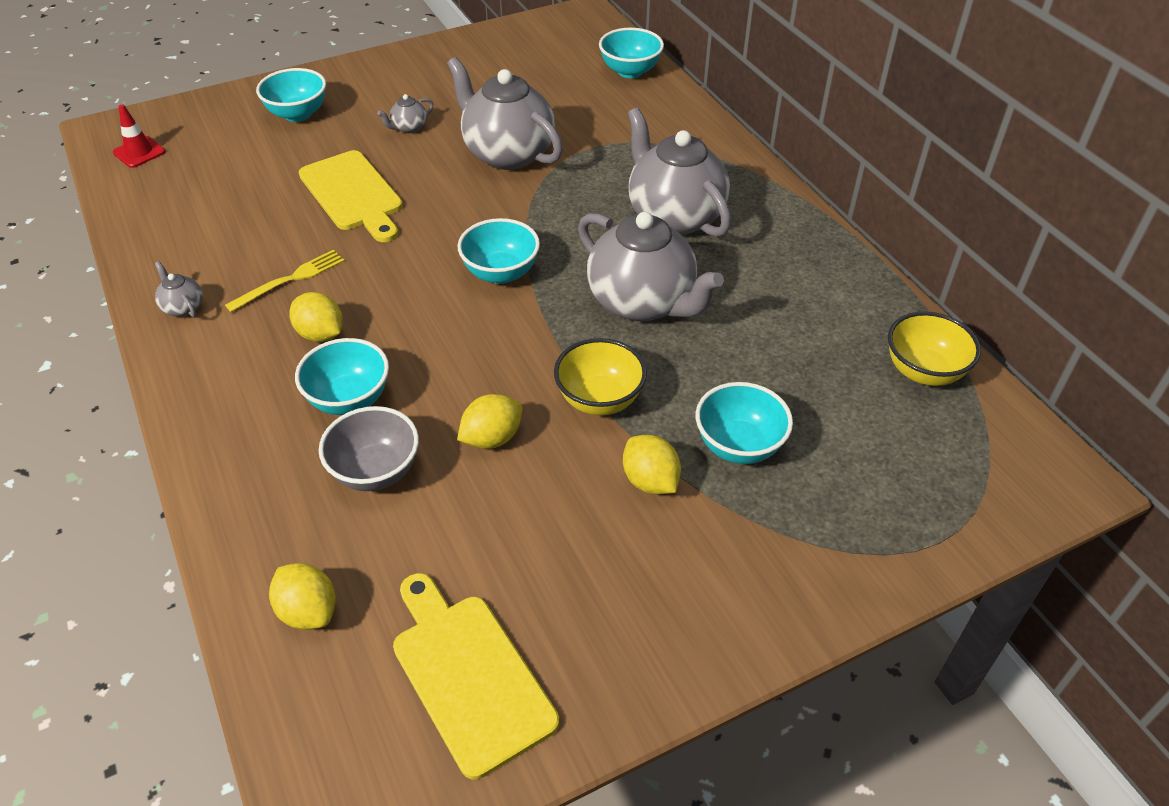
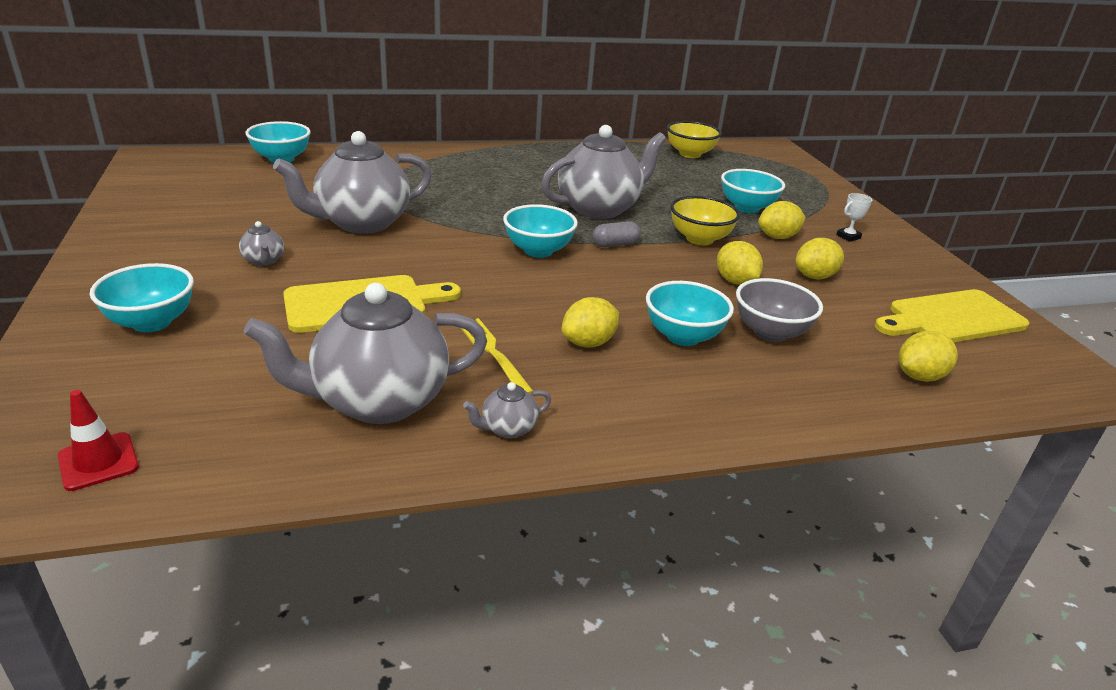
camera: 80 degrees left, 15 degrees down
grey teapot [628,108,731,237] -> grey teapot moved to [244,283,487,424]
none -> grey capsule [592,221,640,247]
none -> yellow lemon [796,238,844,279]
none -> white trophy [836,193,872,242]

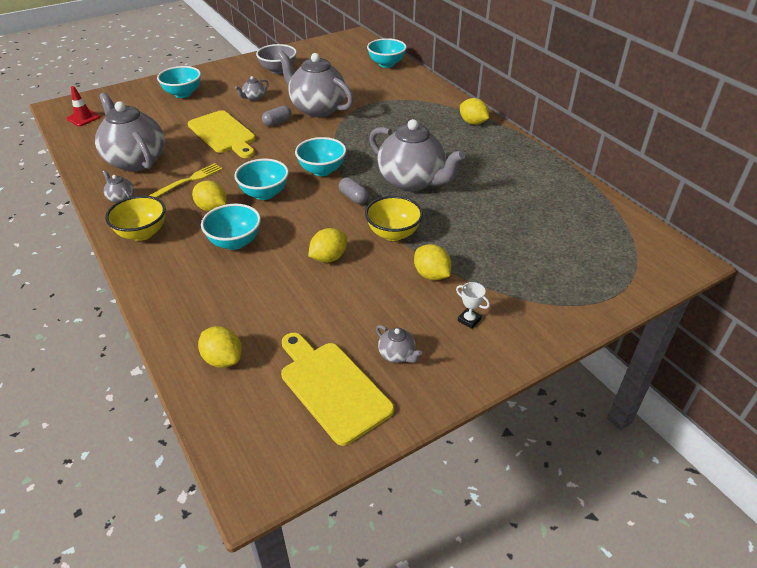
camera: 75 degrees right, 10 degrees up
yellow bowl [667,121,722,158] -> yellow bowl moved to [105,195,166,241]
turquoise bowl [721,169,785,213] -> turquoise bowl moved to [234,159,289,200]
grey bowl [736,278,823,342] -> grey bowl moved to [256,44,297,74]
yellow lemon [796,238,844,279] -> yellow lemon moved to [460,98,489,125]
none -> grey capsule [262,106,292,126]
none -> grey teapot [376,325,422,363]

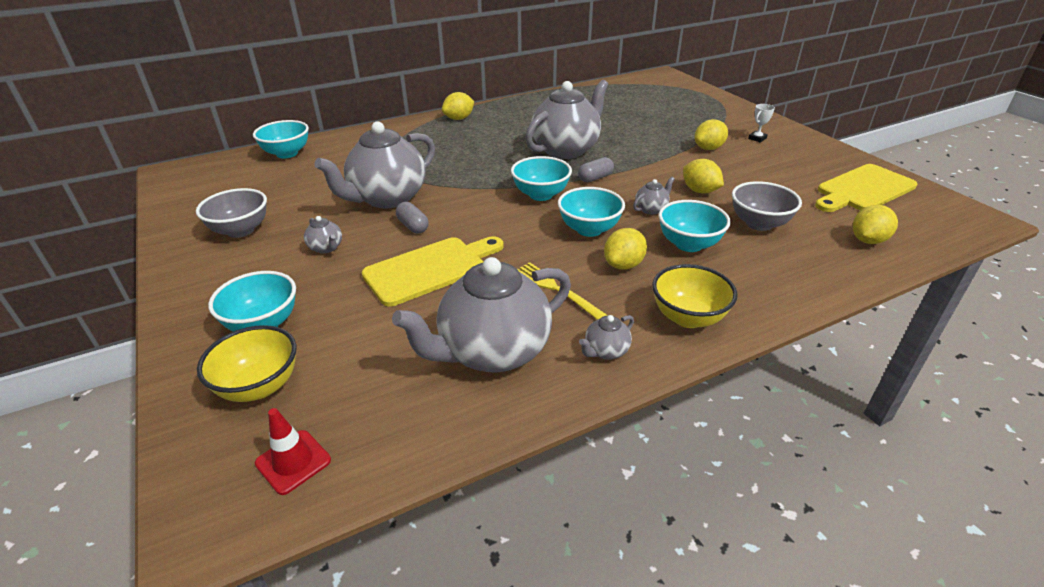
camera: 85 degrees left, 5 degrees down
yellow bowl [365,196,423,241] -> yellow bowl moved to [197,325,297,402]
grey teapot [376,325,422,363] -> grey teapot moved to [633,177,675,215]
none -> grey bowl [732,181,802,231]

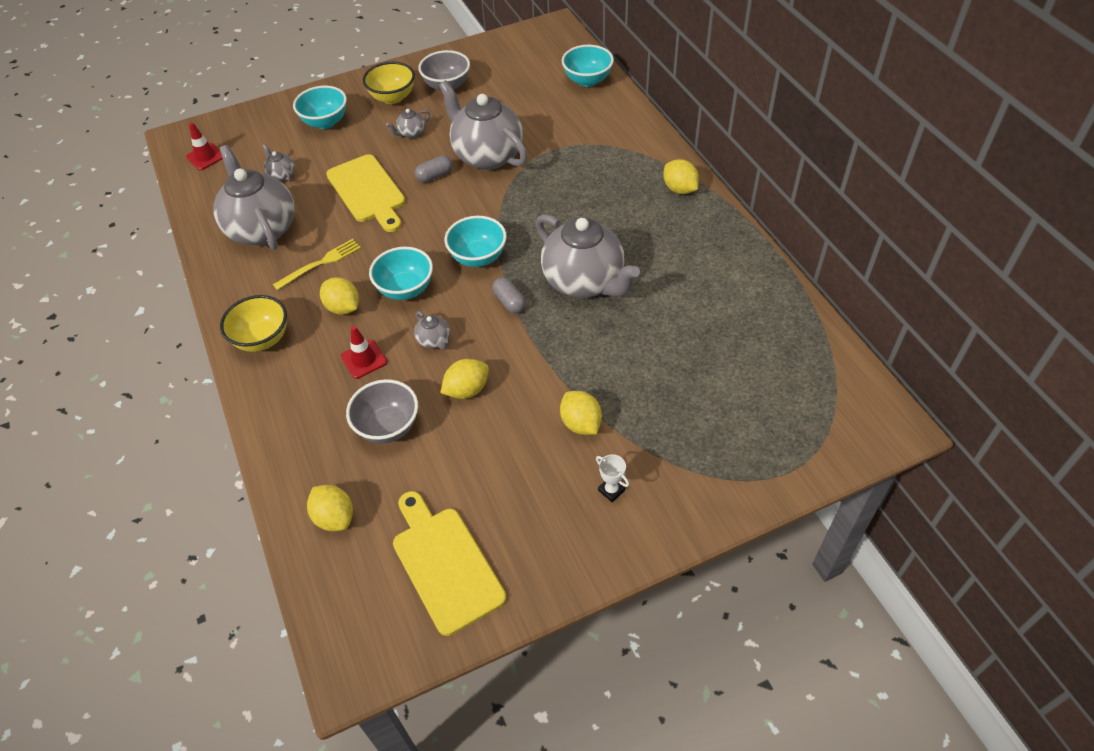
camera: 95 degrees right, 15 degrees up
yellow bowl [197,325,297,402] -> yellow bowl moved to [363,62,415,104]
grey teapot [579,315,634,360] -> grey teapot moved to [262,144,295,181]
turquoise bowl [659,200,731,252] -> red traffic cone [341,326,387,379]

